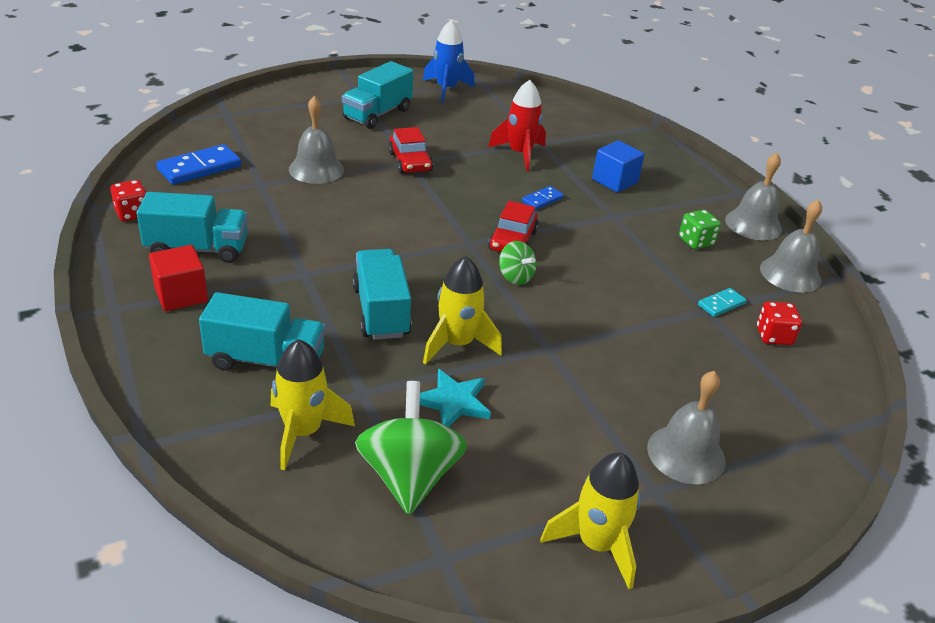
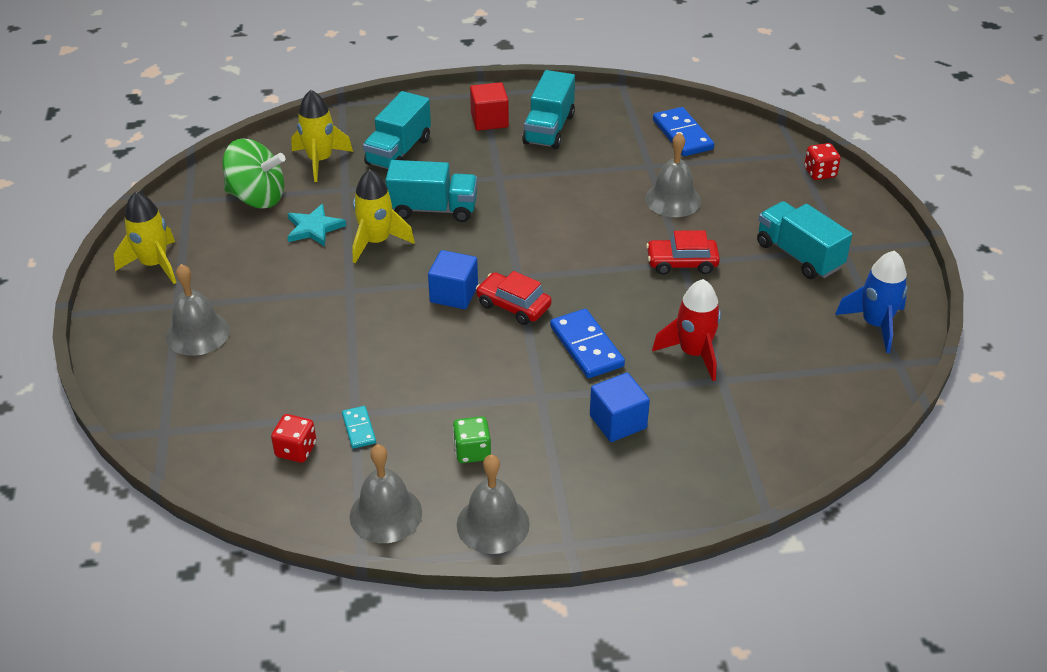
camera: 110 degrees right, 5 degrees up
red dice [111,180,147,222] -> red dice moved to [804,143,841,180]
green spinning top [499,241,536,285] -> blue cube [428,250,478,309]
blue domino [522,186,564,210] -> blue domino [550,309,625,378], size x1.83

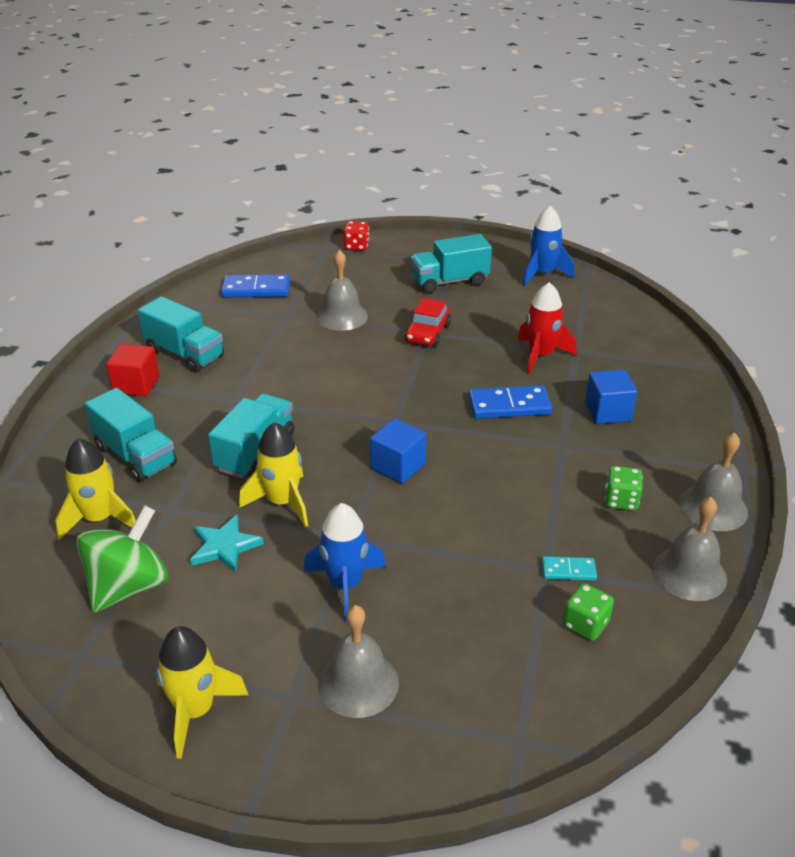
camera: 70 degrees left, 5 degrees down
red dice [271,414,316,463] -> green dice [563,583,614,641]
red car [476,271,552,325] -> none
none -> blue rocket [304,503,386,623]

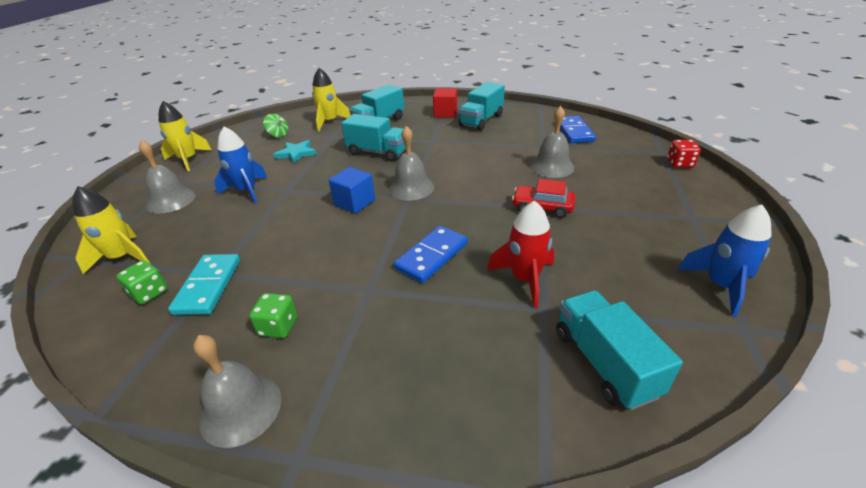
camera: 90 degrees right, 0 degrees up
green spinning top [76,505,168,613] -> green spinning top [263,114,288,138], size x0.53
yellow rocket [239,422,308,527] -> yellow rocket moved to [72,186,151,274]
turquoise truck [411,234,492,293] -> turquoise truck moved to [556,290,683,410]
blue domino [468,385,552,419] -> blue domino turned 45 degrees clockwise [394,226,468,283]
turquoise domino [542,556,597,580] -> turquoise domino [168,254,240,315], size x1.83
blue cube [585,370,637,424] -> none
grey bell [653,497,727,601] -> grey bell moved to [389,126,434,200]

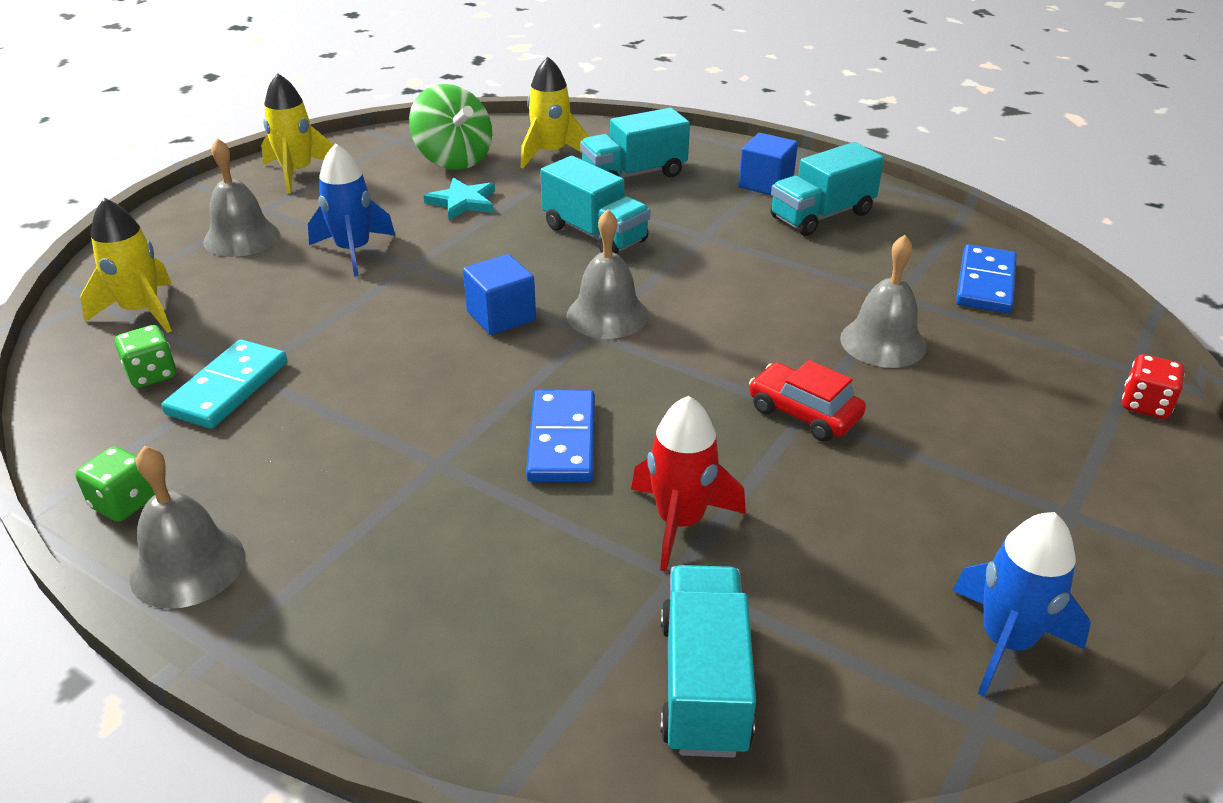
camera: 20 degrees right, 0 degrees up
green dice [249,293,298,338] -> green dice moved to [75,446,155,522]
green spinning top [263,114,288,138] -> green spinning top [409,84,492,170], size x1.90
blue domino [394,226,468,283] -> blue domino turned 60 degrees counterclockwise [526,390,595,482]
red cube [433,88,457,118] -> blue cube [738,133,798,196]

